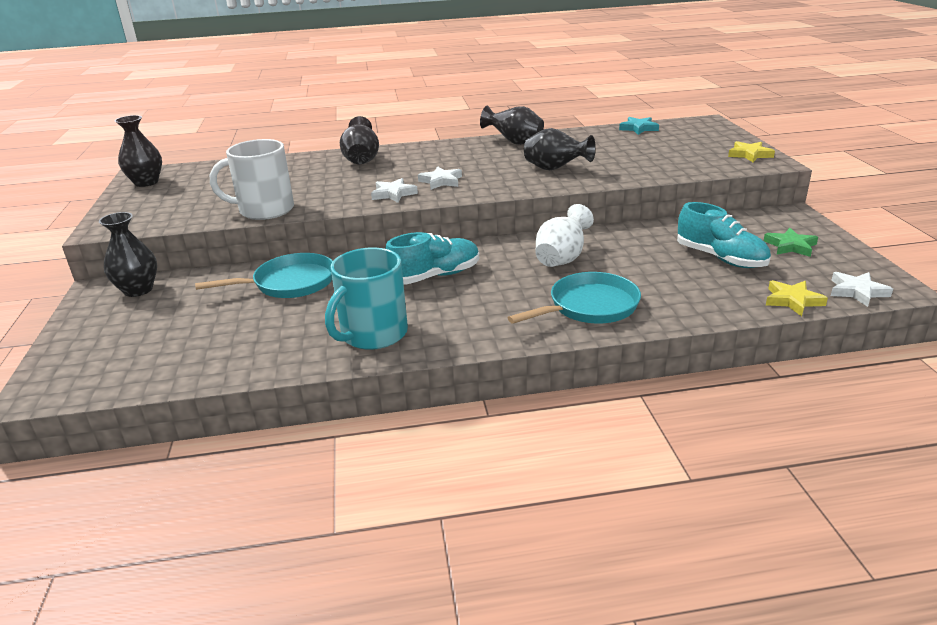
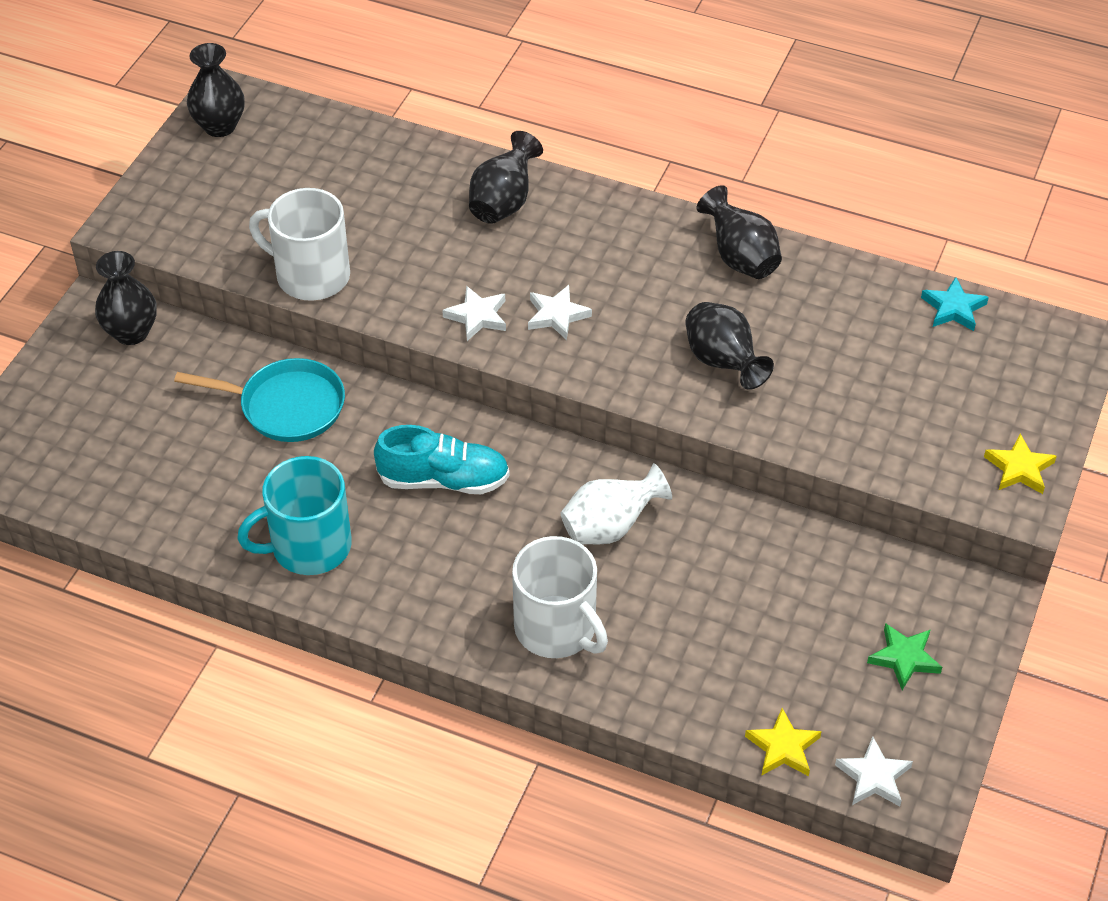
camera: 30 degrees right, 20 degrees up
turquoise pan [508,272,641,324] -> white mug [512,536,608,658]
turquoise shoe [677,202,771,268] -> none

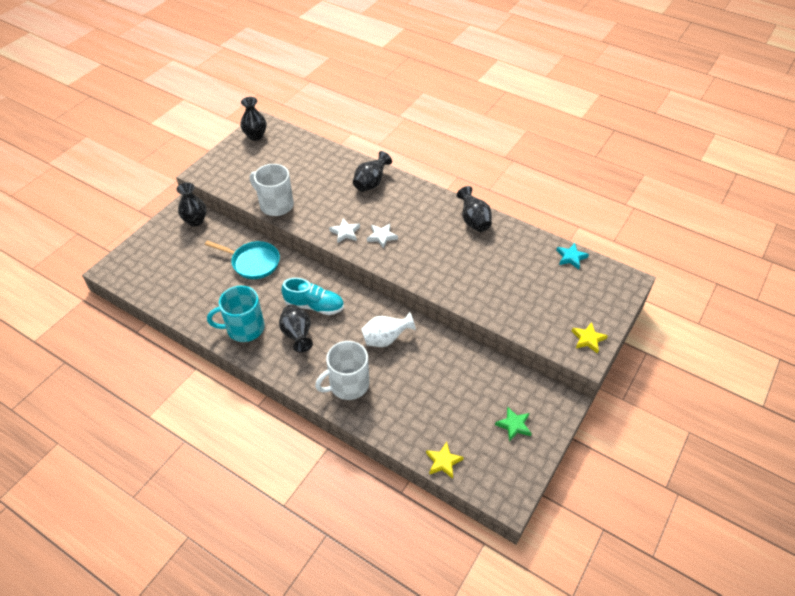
camera: 10 degrees right, 0 degrees up
white mug [512,536,608,658] -> white mug turned 90 degrees clockwise [315,341,369,400]
black vase [685,302,774,390] -> black vase moved to [279,305,313,353]
white star [835,737,913,807] -> none

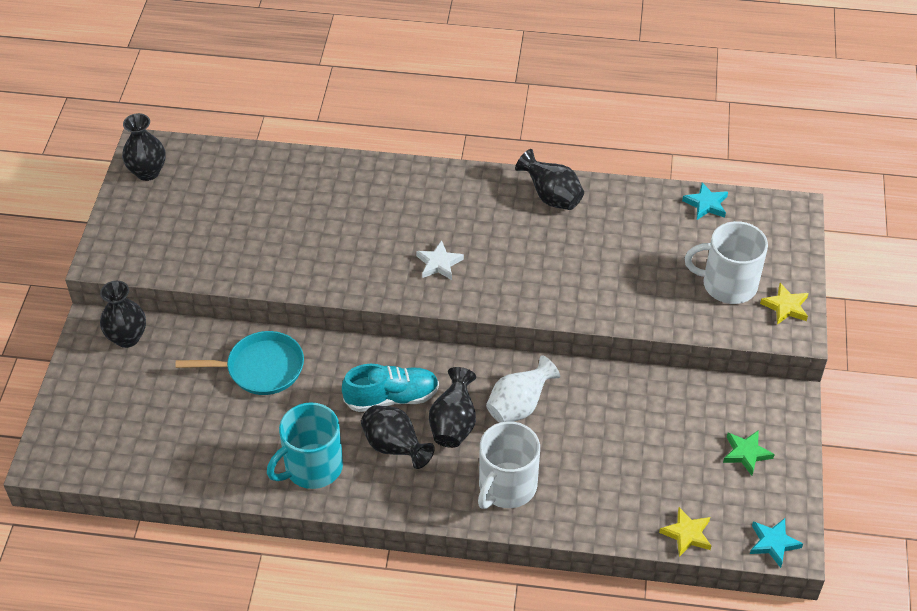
camera: 25 degrees left, 0 degrees up
white mug [250,164,294,216] -> white mug moved to [685,221,768,304]
white star [329,218,360,243] -> none
black vase [353,151,392,192] -> black vase moved to [429,367,476,448]
none -> turquoise star [750,518,803,568]

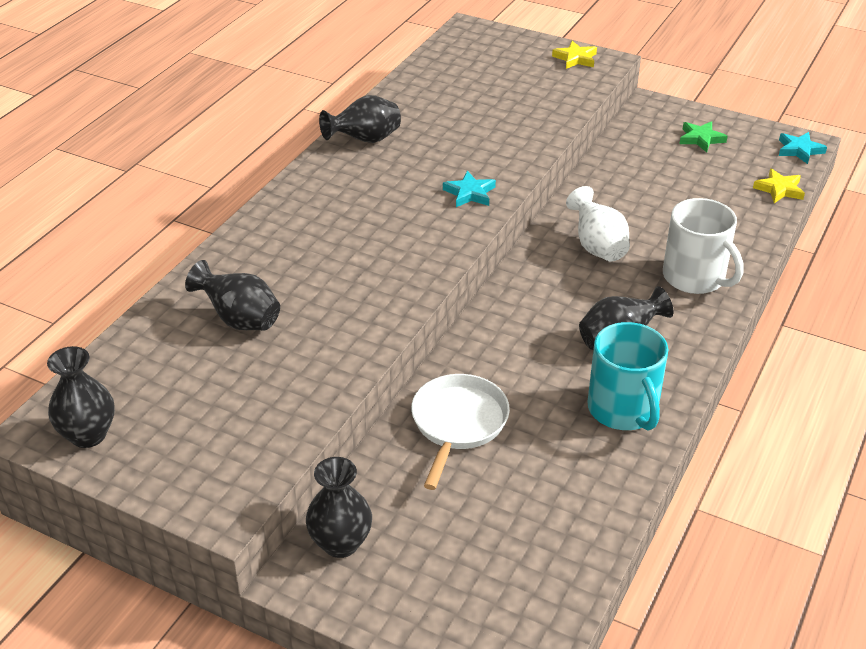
camera: 70 degrees left, 10 degrees down
turquoise pan [176,331,304,395] -> white pan [411,374,510,490]
turquoise shoe [342,364,439,412] -> none
white star [416,240,464,280] -> none
black vase [429,367,476,448] -> black vase moved to [185,260,280,330]
turquoise star [682,182,728,220] -> turquoise star moved to [443,171,496,207]
white mug [685,221,768,304] -> none

